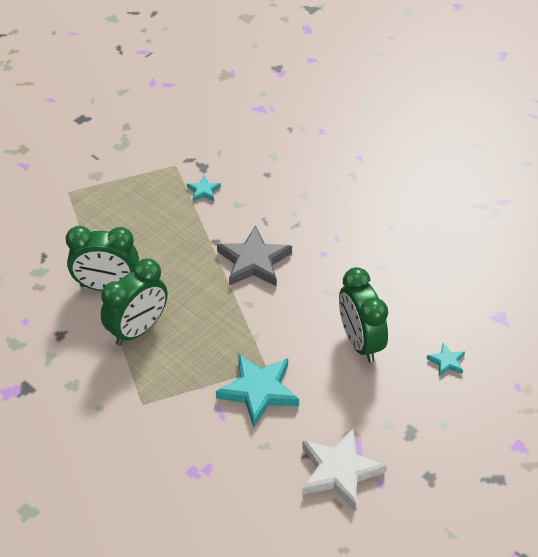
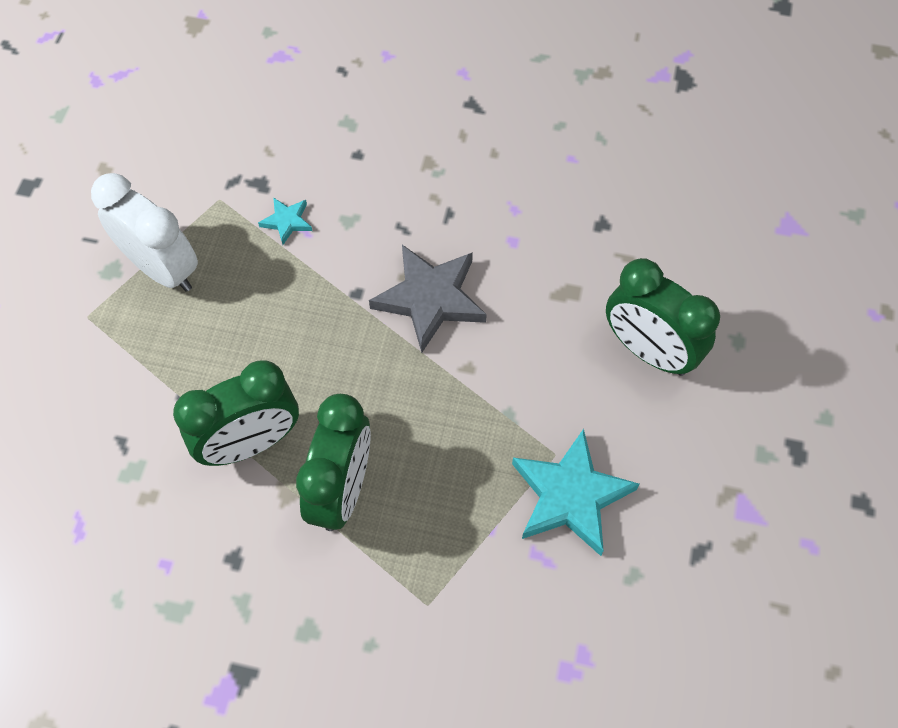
camera: 30 degrees left, 15 degrees up
white star [302,429,387,510] -> none
turquoise star [427,343,465,376] -> none
none -> white clock [91,173,198,292]

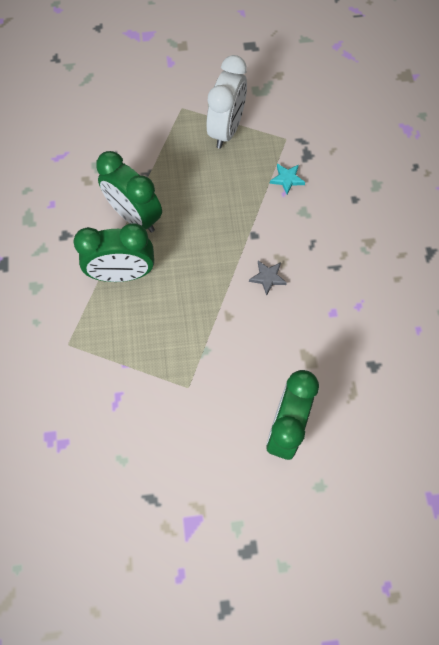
camera: 70 degrees right, 5 degrees up
grey star [369,245,487,353] -> grey star [249,261,287,296], size x0.48
turquoise star [512,429,639,556] -> none

